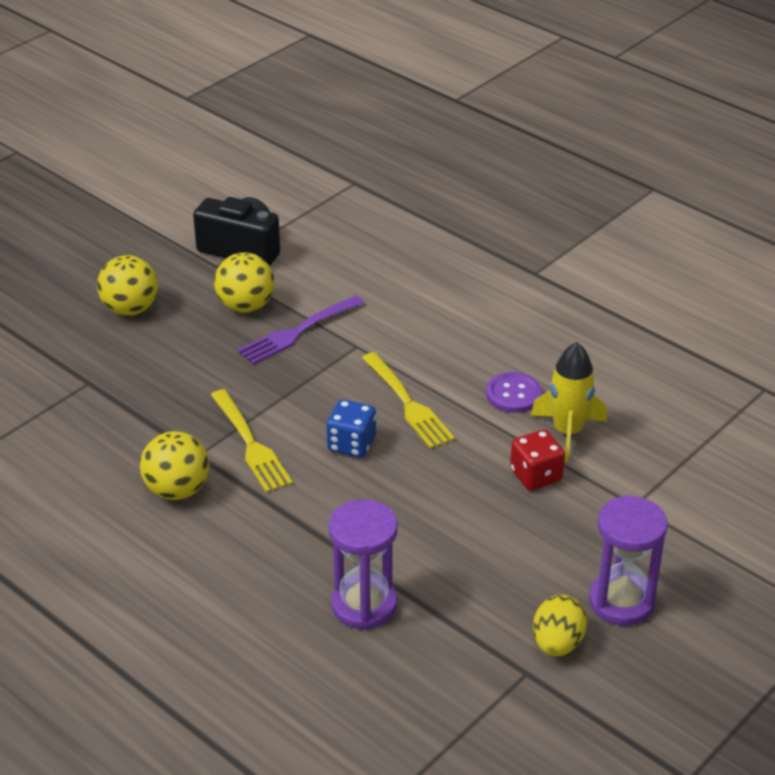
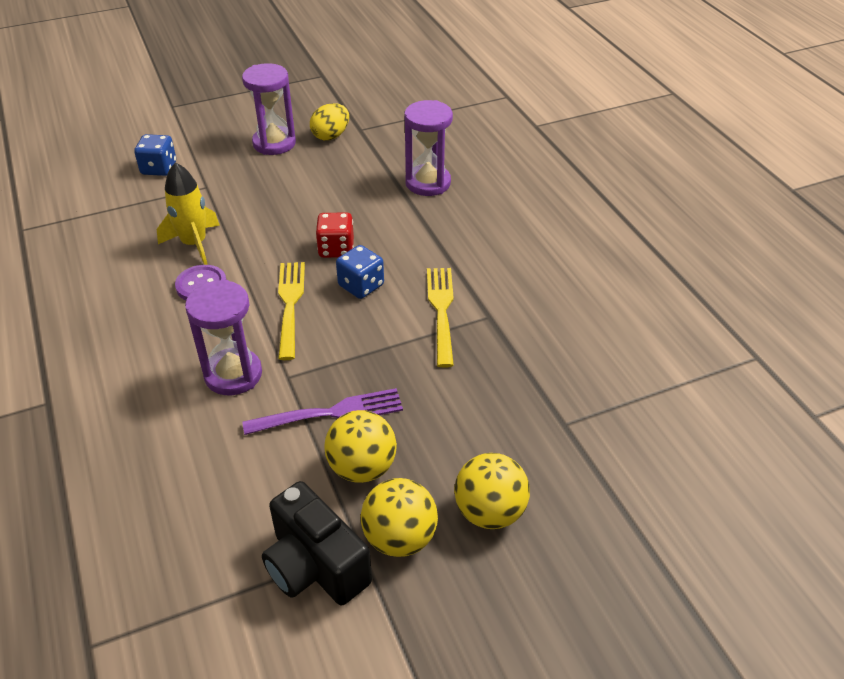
camera: 155 degrees left, 5 degrees up
yellow ball [140,431,209,500] -> yellow ball moved to [361,478,438,557]
red dice [510,429,565,491] -> red dice moved to [316,213,354,258]
none -> blue dice [134,134,176,176]
none -> purple hourglass [185,280,262,395]

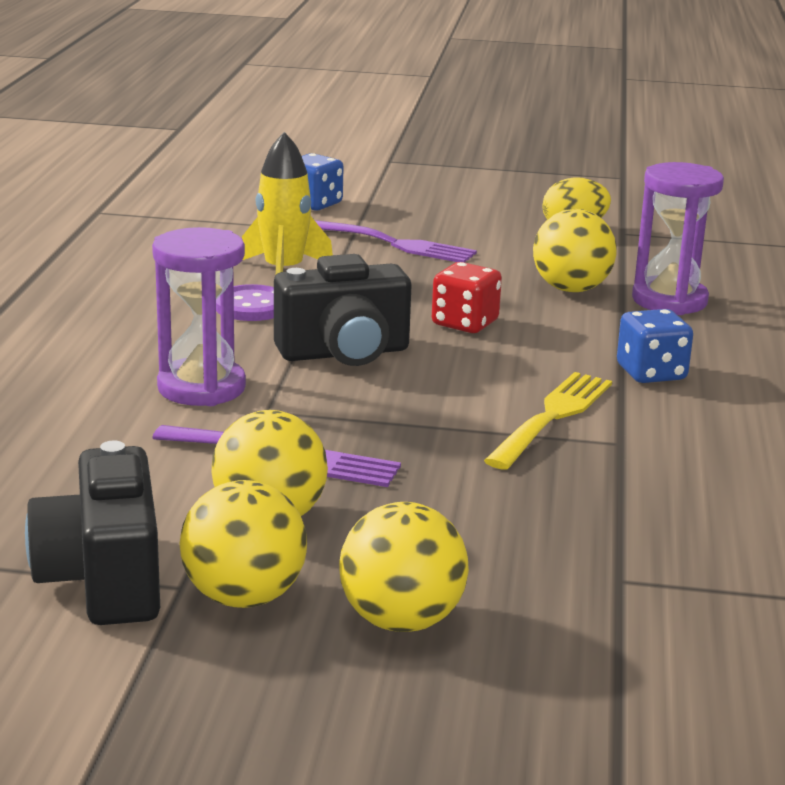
camera: 30 degrees right, 20 degrees down
purple hourglass [242,63,296,155] -> none
yellow fork [278,262,305,360] -> black camera [274,254,412,366]
blue dice [336,245,384,299] -> blue dice moved to [617,309,693,383]
none -> purple fork [315,220,477,263]
none -> yellow ball [533,209,617,292]

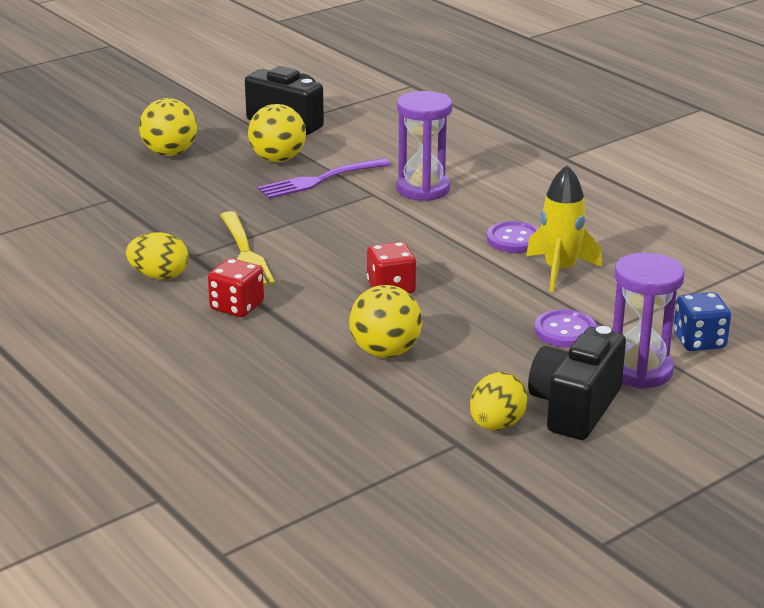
camera: 135 degrees right, 5 degrees up
yellow ball [179,480,307,608] -> none
black camera [274,254,412,366] -> black camera moved to [528,326,626,440]
purple fork [315,220,477,263] -> purple button [534,309,597,348]
blue dice [617,309,693,383] -> red dice [208,258,264,317]
purple hourglass [632,162,724,315] -> purple hourglass moved to [613,253,685,389]
none -> yellow egg [126,232,189,280]

